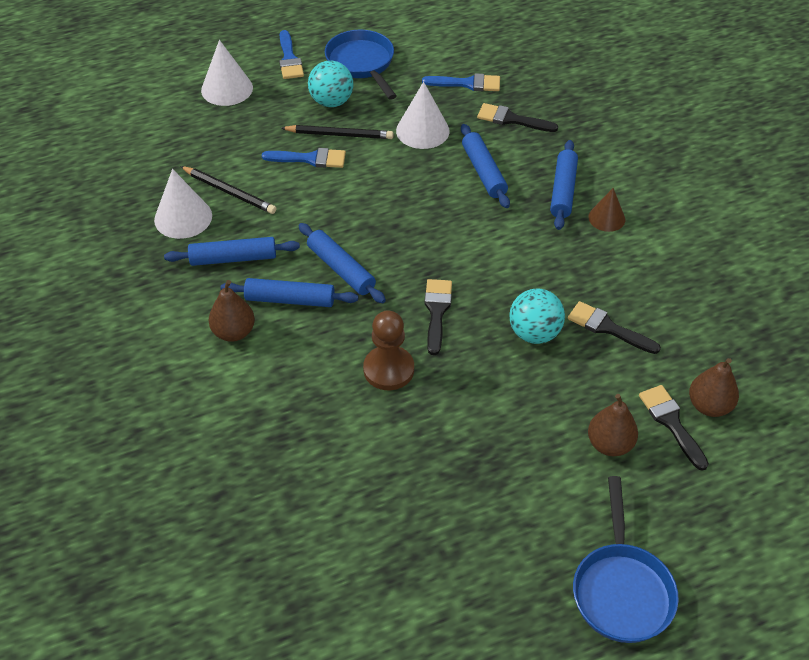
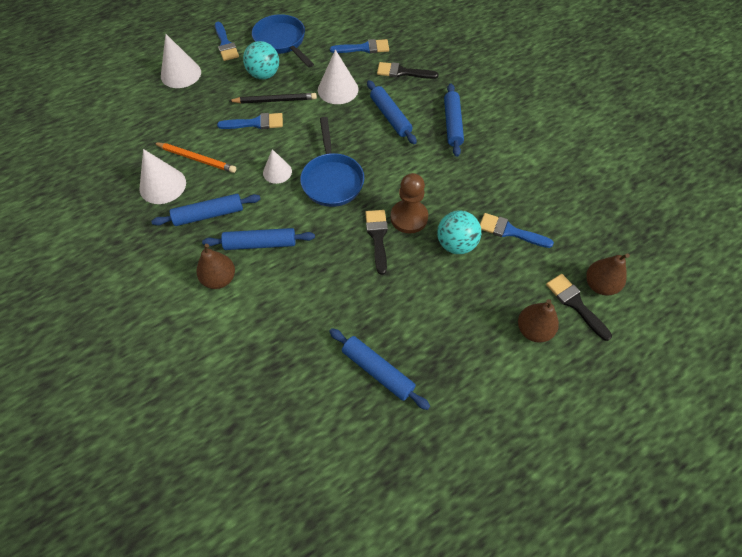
camera: 10 degrees left, 10 degrees up
black pencil [180,166,276,214] -> orange pencil [154,142,236,173]
blue rolling pin [298,223,386,303] -> blue rolling pin moved to [329,328,430,410]
brown pawn [363,310,414,390] -> brown pawn moved to [390,173,428,233]
black brush [568,301,661,354] -> blue brush [480,213,554,248]
blue pan [573,476,679,643] -> blue pan moved to [300,117,364,207]
brown cone [588,188,625,232] -> none
none -> white cone [263,149,292,184]

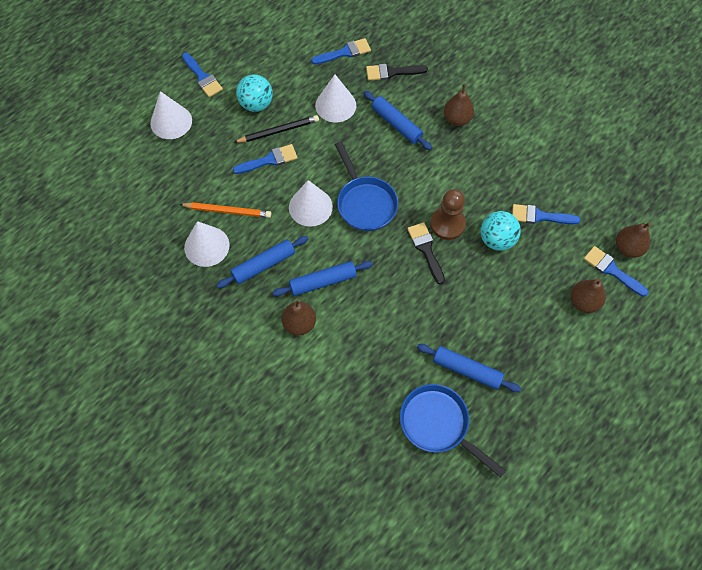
camera: 15 degrees left, 5 degrees up
blue pan [252,14,314,68] -> blue pan moved to [400,384,506,478]
white cone [263,149,292,184] -> white cone [289,180,333,227], size x1.56
blue rolling pin [444,83,464,157] -> brown pear [444,84,474,126]
black brush [546,274,612,341] -> blue brush [584,246,649,297]

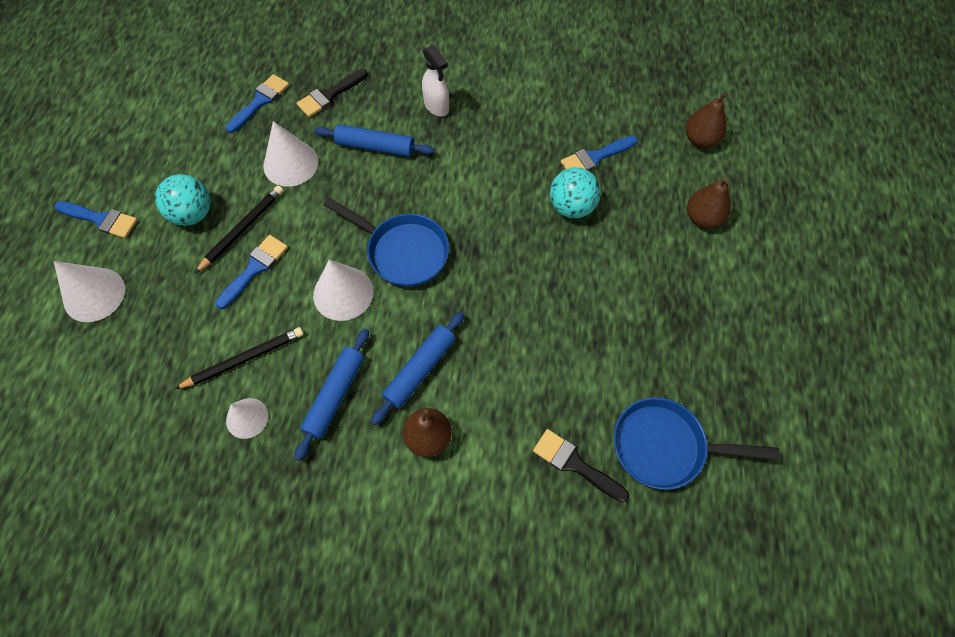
camera: 35 degrees left, 0 degrees up
orange pencil [179,202,271,218] -> black pencil [175,327,304,389]
white cone [184,221,230,267] -> white cone [226,398,268,439], size x0.64
black brush [407,222,445,285] -> black brush moved to [533,429,629,502]
blue rolling pin [417,344,521,392] -> none
brown pawn [430,189,466,240] -> none
brown pear [444,84,474,126] -> white spray bottle [422,45,449,117]
blue brush [584,246,649,297] -> none

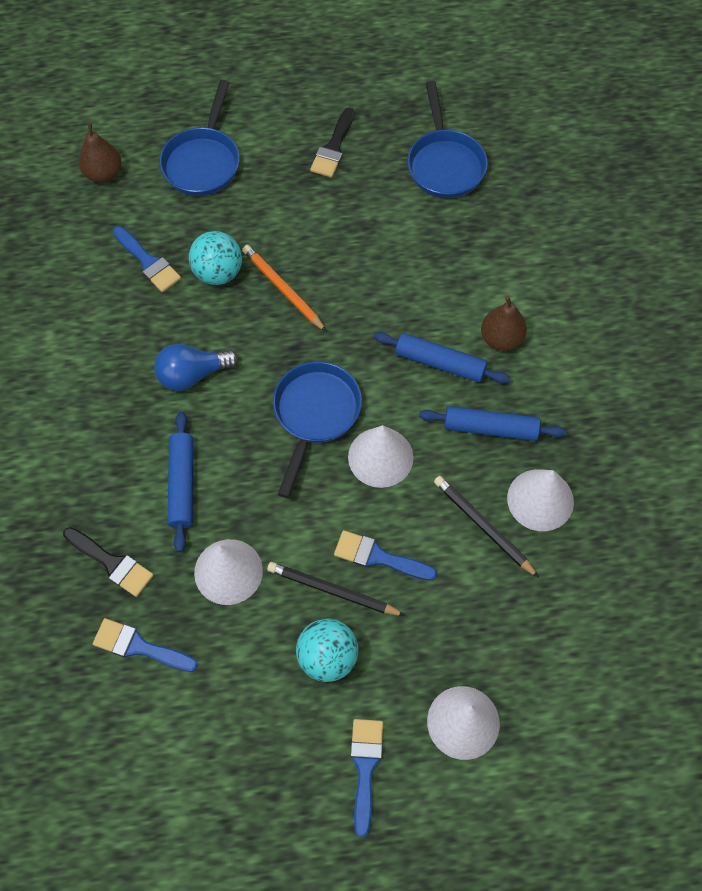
camera: 105 degrees left, 0 degrees up
white cone [226,398,268,439] -> white cone [507,469,574,531], size x1.56
white spray bottle [422,45,449,117] -> none
black brush [533,429,629,502] -> black brush moved to [310,108,354,178]
brown pear [687,177,731,228] -> blue pan [159,80,239,196]
none -> blue light bulb [154,344,239,391]
none -> orange pencil [242,245,327,332]

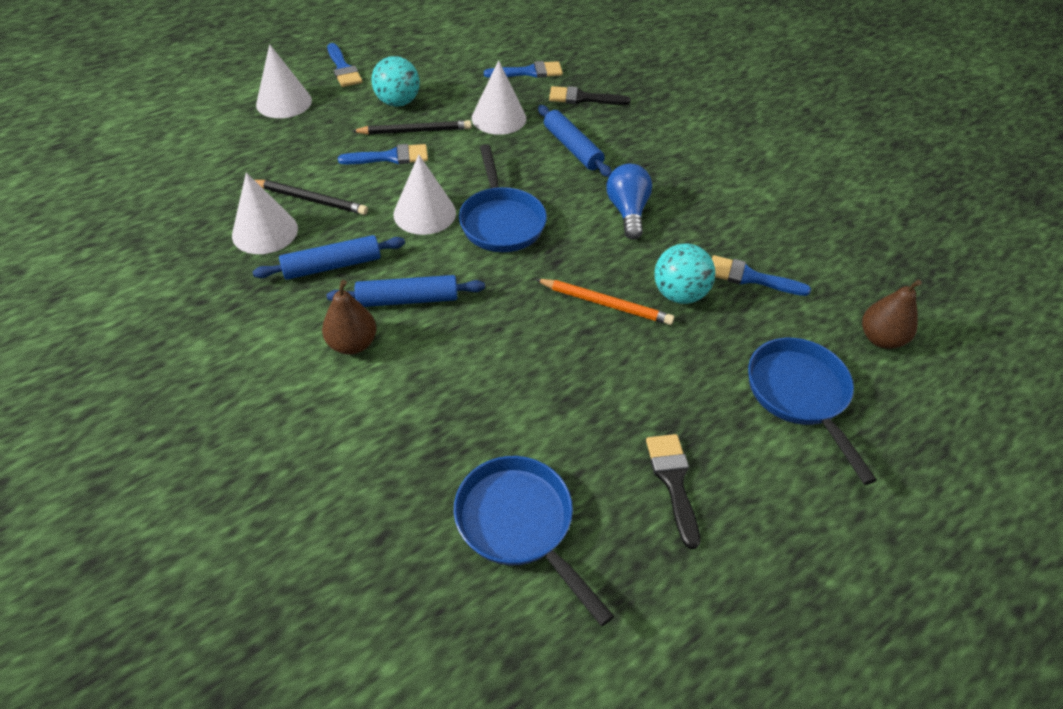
camera: 150 degrees right, 15 degrees down
blue light bulb [154,344,239,391] -> blue light bulb turned 45 degrees counterclockwise [607,164,652,240]

